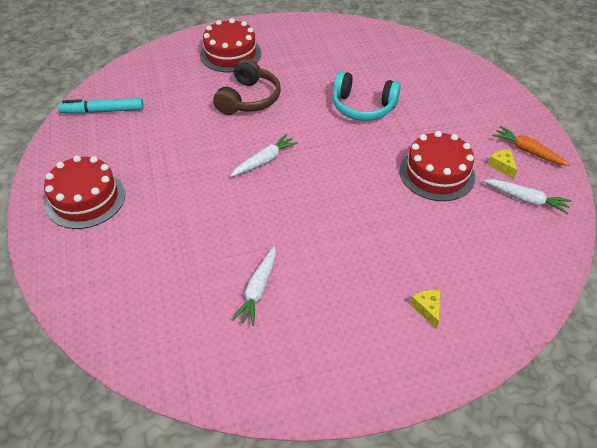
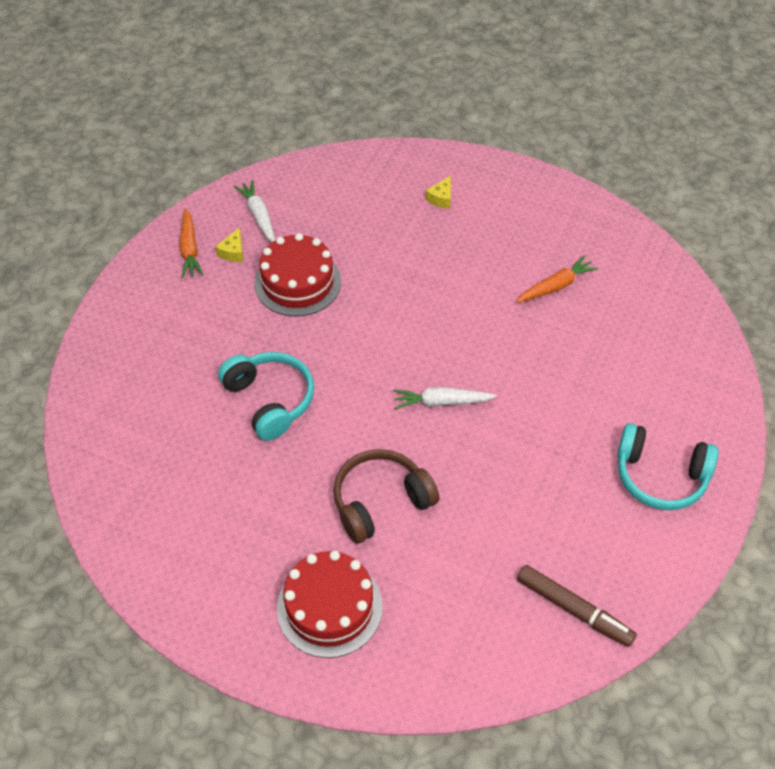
camera: 140 degrees left, 5 degrees up
red cake [44,155,125,229] -> turquoise headphones [617,423,719,510]
turquoise marker [58,98,144,114] -> brown marker [517,565,637,647]
white carrot [232,246,276,326] -> orange carrot [516,255,598,303]

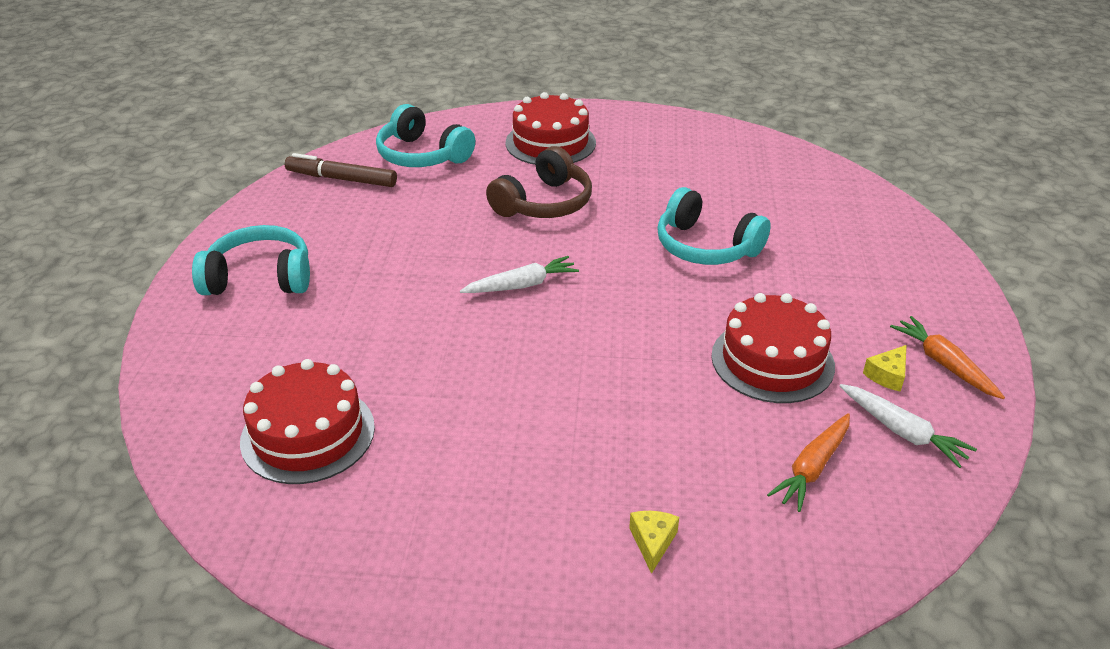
camera: 160 degrees right, 15 degrees down
yellow cheese [215,227,243,262] -> yellow cheese turned 135 degrees counterclockwise [863,345,907,392]
orange carrot [516,255,598,303] -> orange carrot moved to [767,413,850,512]
none -> red cake [240,359,375,484]
none -> turquoise headphones [376,104,475,167]

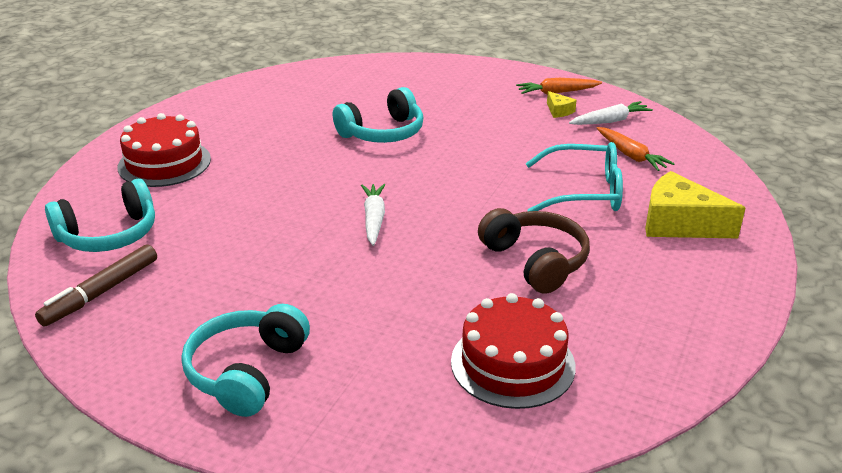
camera: 70 degrees left, 5 degrees down
brown headphones [486,146,592,218] -> brown headphones moved to [478,208,590,294]
yellow cheese [629,511,679,574] -> yellow cheese [645,171,746,238], size x2.20
red cake [711,293,835,403] -> none
none -> turquoise glasses [526,142,623,211]

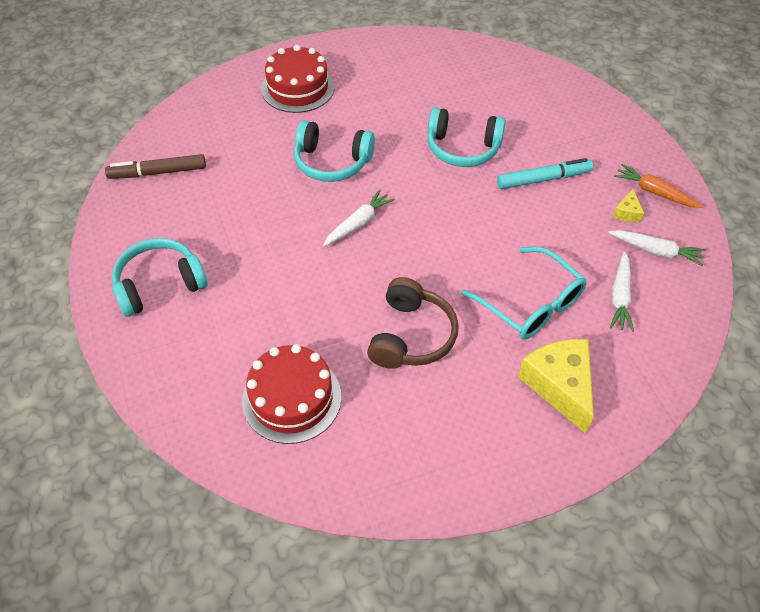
camera: 45 degrees right, 20 degrees up
turquoise headphones [45,179,155,252] -> turquoise headphones moved to [294,120,375,182]
orange carrot [596,127,675,171] -> white carrot [610,251,634,332]
none -> turquoise marker [497,158,593,189]

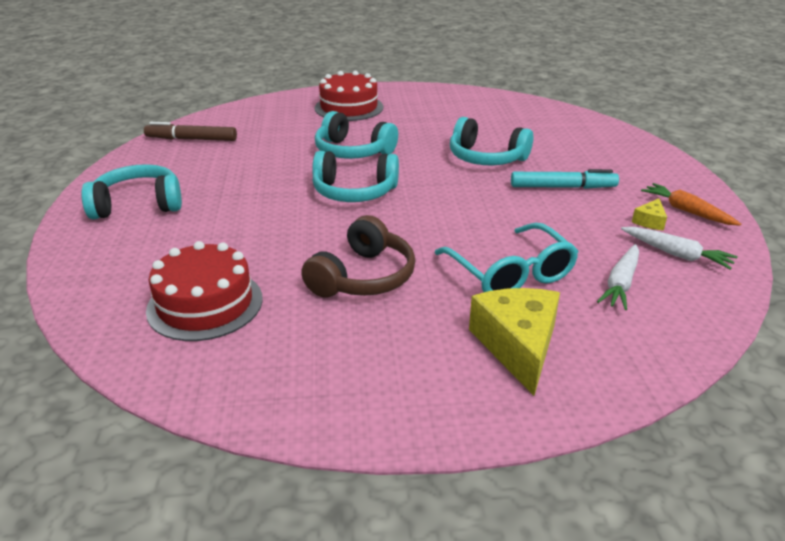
camera: 15 degrees right, 20 degrees down
white carrot [323,189,395,247] -> turquoise headphones [312,151,399,202]

